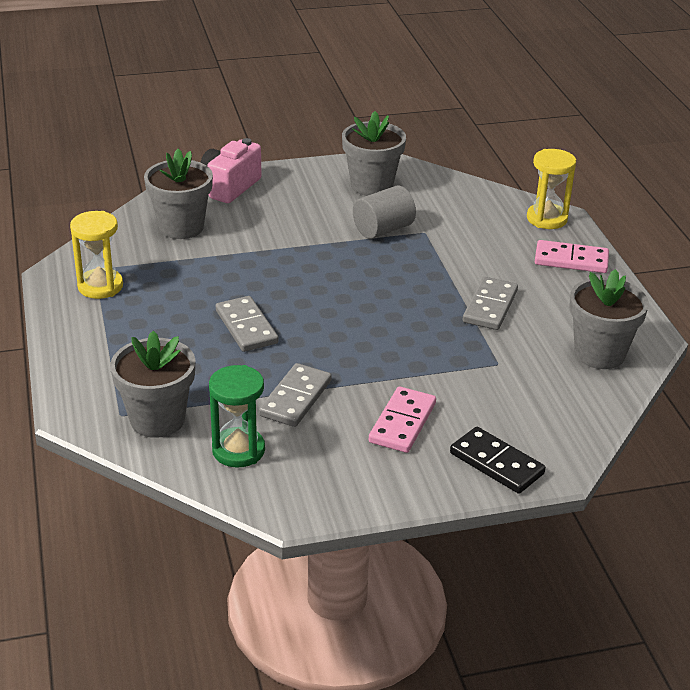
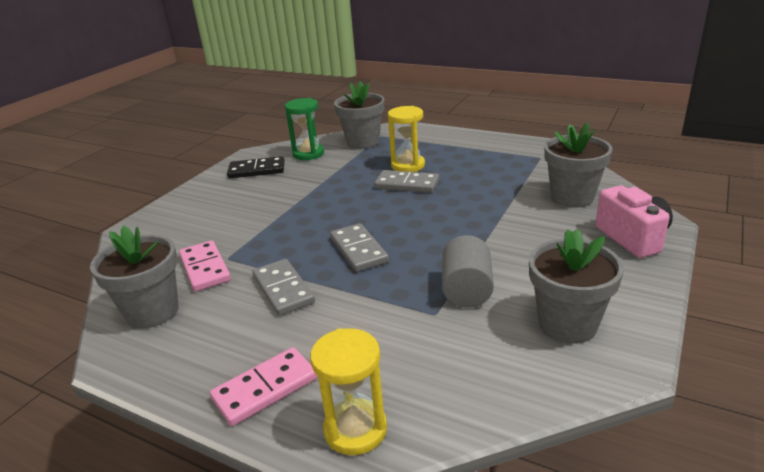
camera: 135 degrees right, 5 degrees down
yellow hourglass [70,211,123,299] -> yellow hourglass moved to [388,106,425,172]
grey domino [259,363,332,427] -> grey domino moved to [330,223,389,272]
pink domino [369,387,436,453] -> pink domino moved to [179,240,231,291]
black domino [450,427,546,494] -> black domino moved to [227,156,285,178]

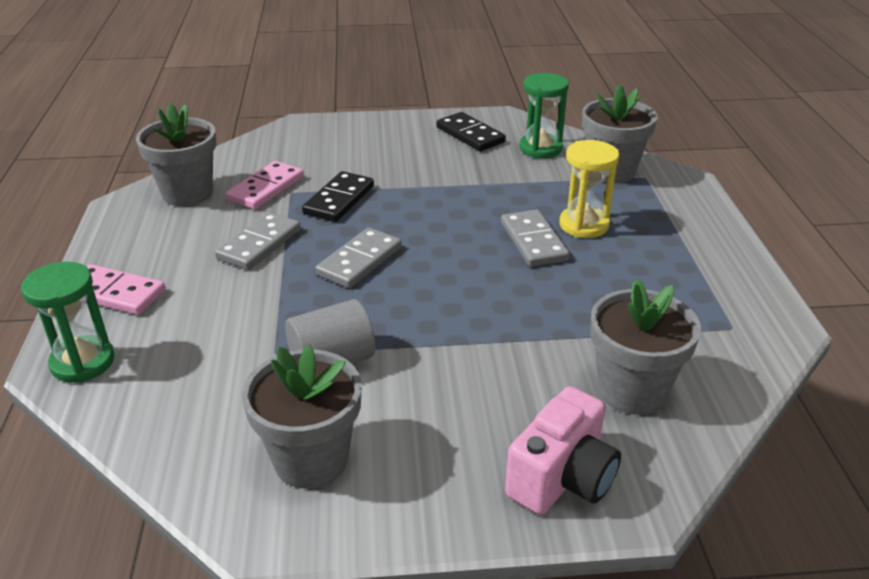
camera: 55 degrees right, 5 degrees up
yellow hourglass [310,328,387,455] -> green hourglass [21,262,114,383]
none -> black domino [302,171,374,222]

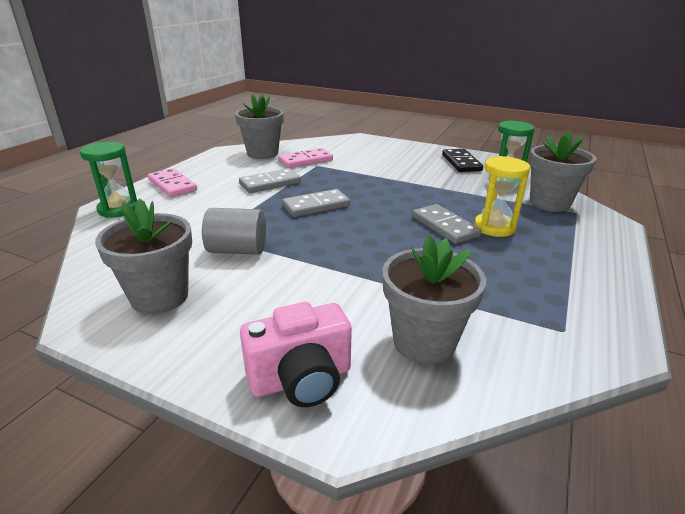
camera: 30 degrees right, 5 degrees down
black domino [302,171,374,222] -> none
grey domino [501,210,570,267] -> grey domino turned 45 degrees counterclockwise [412,204,481,244]

